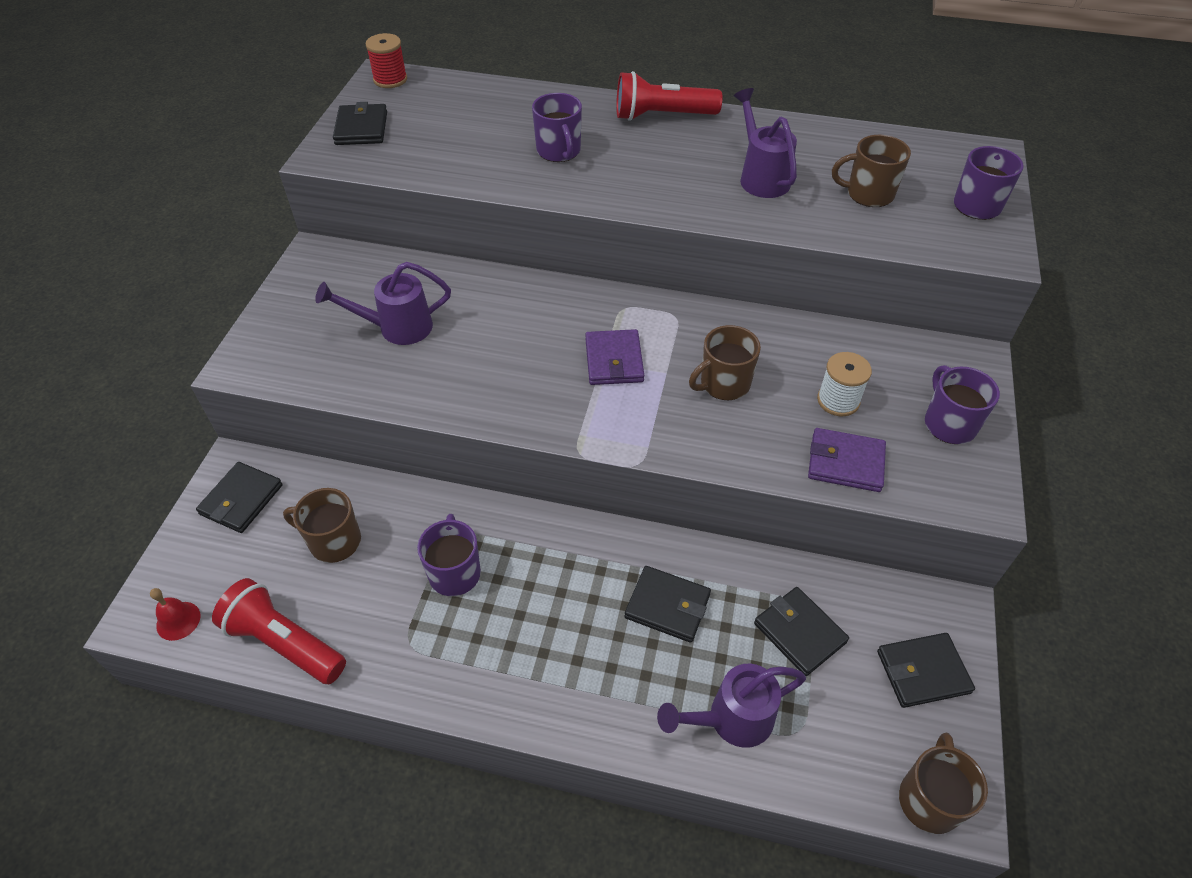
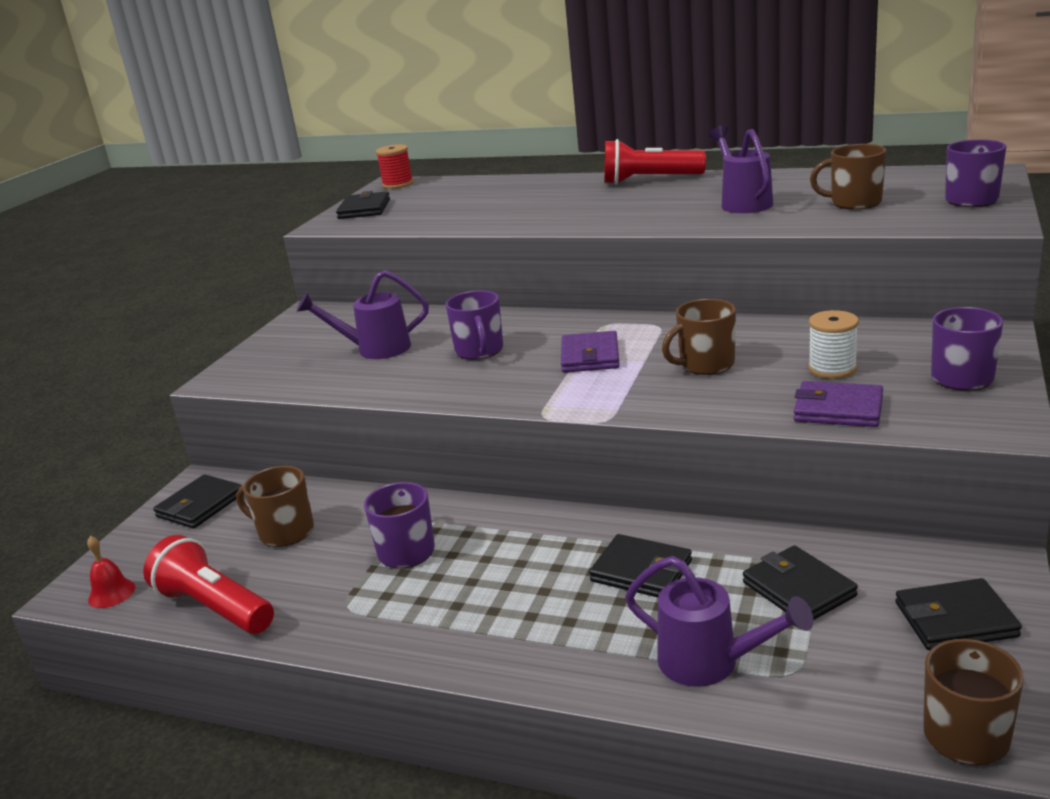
camera: 10 degrees right, 25 degrees down
purple mug [532,93,582,162] -> purple mug moved to [446,290,503,360]
purple watering can [657,664,806,748] -> purple watering can turned 135 degrees counterclockwise [625,556,814,687]

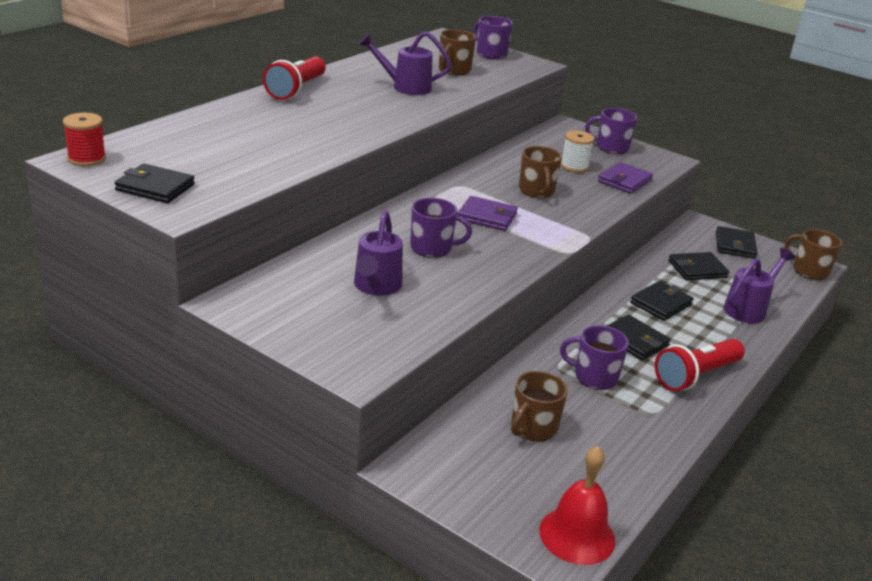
camera: 80 degrees left, 5 degrees up
red bell [87,536,135,608] -> red bell [539,446,615,565], size x1.82
red flashlight [143,535,274,634] -> red flashlight moved to [655,339,745,391]
black wallet [153,474,242,529] -> black wallet moved to [607,315,671,360]

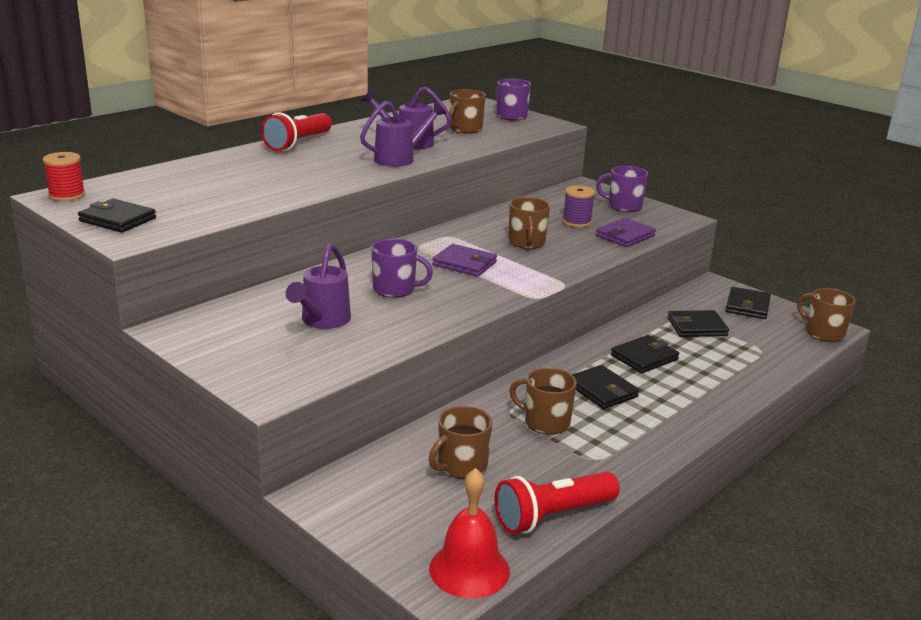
camera: 10 degrees right, 5 degrees down
purple mug [560,325,629,390] -> brown mug [509,368,577,435]
white spool [561,131,594,173] -> purple spool [562,185,595,227]
red flashlight [655,339,745,391] -> red flashlight moved to [495,472,620,534]
purple watering can [724,248,795,323] -> purple watering can moved to [360,101,446,167]

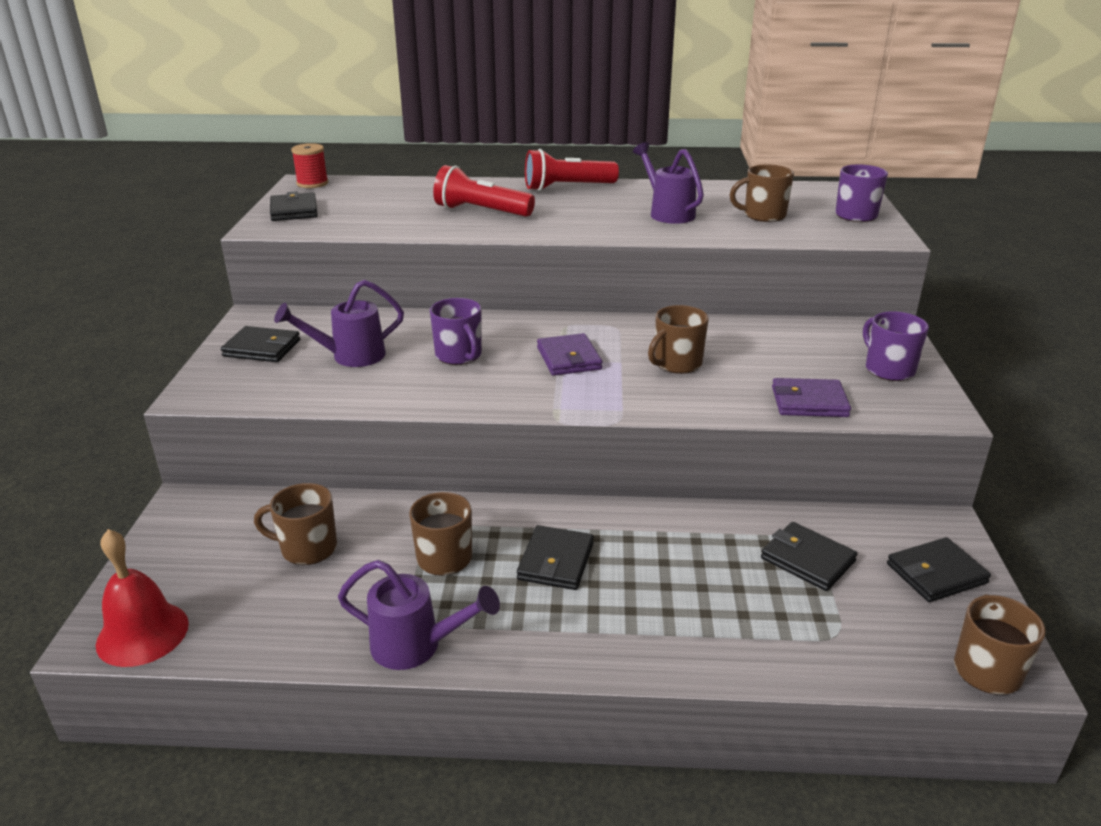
camera: 50 degrees right, 5 degrees up
purple watering can [360,101,446,167] -> purple watering can moved to [338,560,500,670]
red flashlight [495,472,620,534] -> red flashlight moved to [433,165,535,217]
purple spool [562,185,595,227] -> none
black wallet [611,335,679,373] -> black wallet moved to [221,326,300,362]

